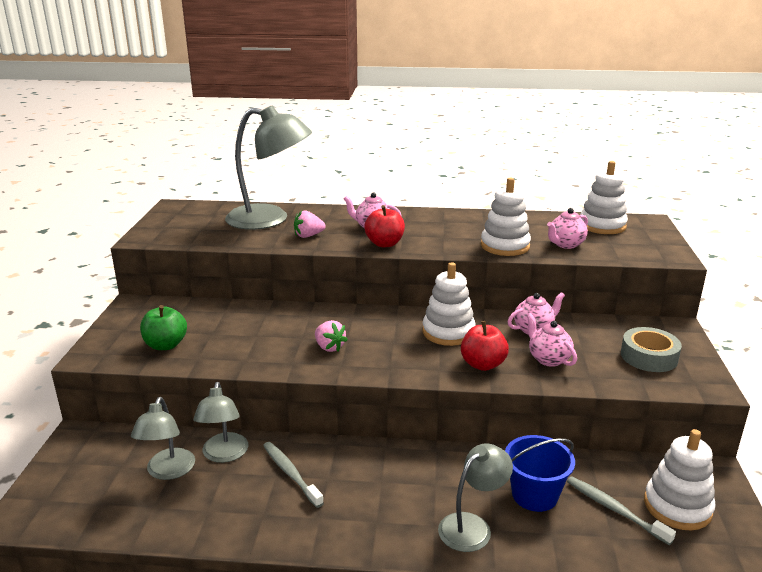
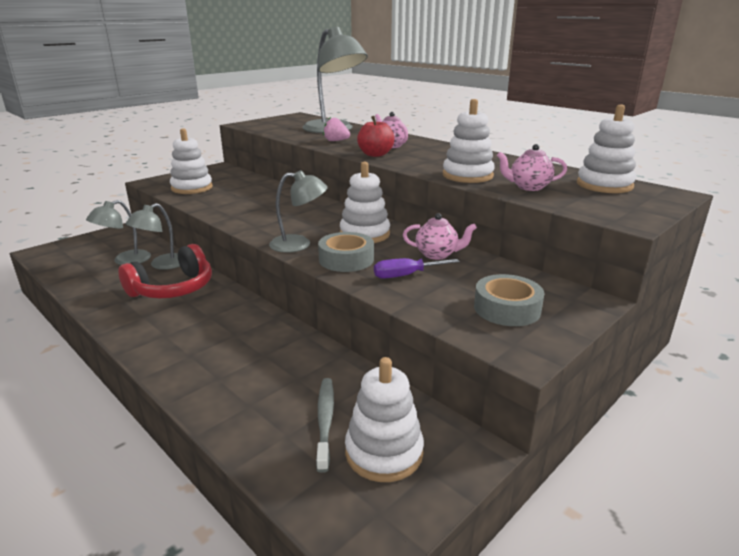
camera: 40 degrees right, 0 degrees up
green apple [140,305,187,350] -> white stacking toy [170,128,213,194]
grey toothbrush [263,442,324,508] -> red headphones [118,244,212,298]
pink strawberry [315,320,348,352] -> none
grey lamp [438,443,513,552] -> grey lamp moved to [269,170,328,253]
red apple [461,321,509,371] -> grey tape [318,232,374,272]
blue bucket [505,435,575,512] -> none
pink teapot [527,313,577,367] -> purple screwdriver [374,258,459,279]

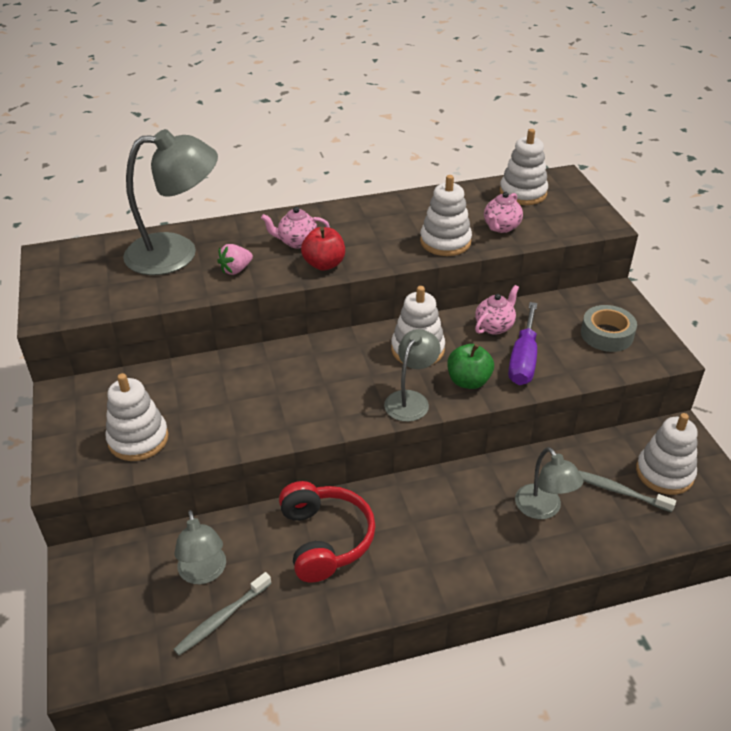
camera: 60 degrees left, 15 degrees up
grey lamp [126,203,180,270] -> grey lamp moved to [515,447,584,519]
grey tape [318,232,374,272] -> green apple [447,344,494,389]
purple screwdriver [374,258,459,279] -> purple screwdriver [508,302,537,385], size x1.51
none -> grey toothbrush [173,572,272,656]

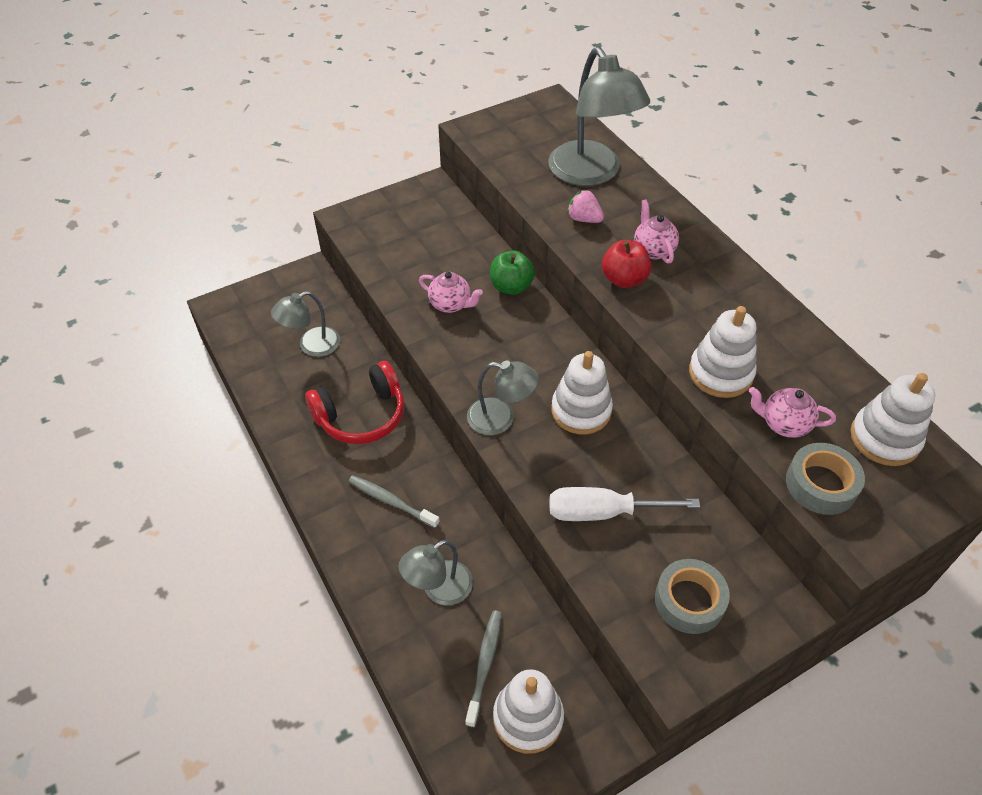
camera: 75 degrees right, 10 degrees up
white stacking toy [105,373,169,461] -> none
grey toothbrush [173,572,272,656] -> grey toothbrush moved to [348,475,440,528]
green apple [447,344,494,389] -> green apple moved to [490,251,535,295]
pink teapot [475,285,519,335] -> pink teapot moved to [419,272,483,313]
purple screwdriver [508,302,537,385] -> white screwdriver [550,487,700,521]
none -> grey tape [786,443,865,515]

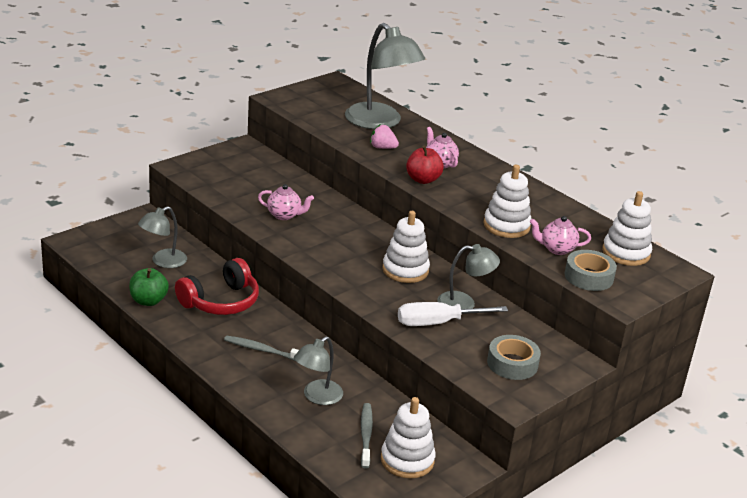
camera: 15 degrees left, 20 degrees down
grey lamp [467,361,539,435] -> grey lamp moved to [437,244,500,309]
green apple [490,251,535,295] -> green apple moved to [129,268,169,306]

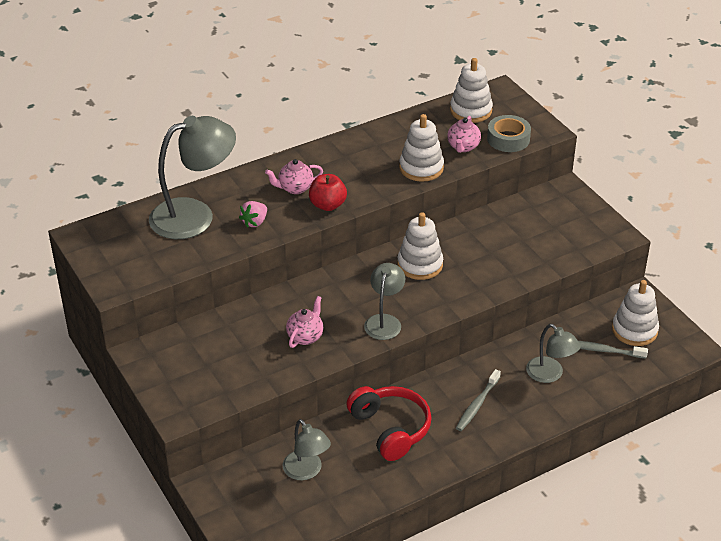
camera: 75 degrees left, 10 degrees up
green apple [129,268,169,306] -> none
white screwdriver [398,302,508,326] -> none
grey lamp [437,244,500,309] -> grey lamp moved to [364,263,405,340]
grey tape [487,335,541,380] -> none

